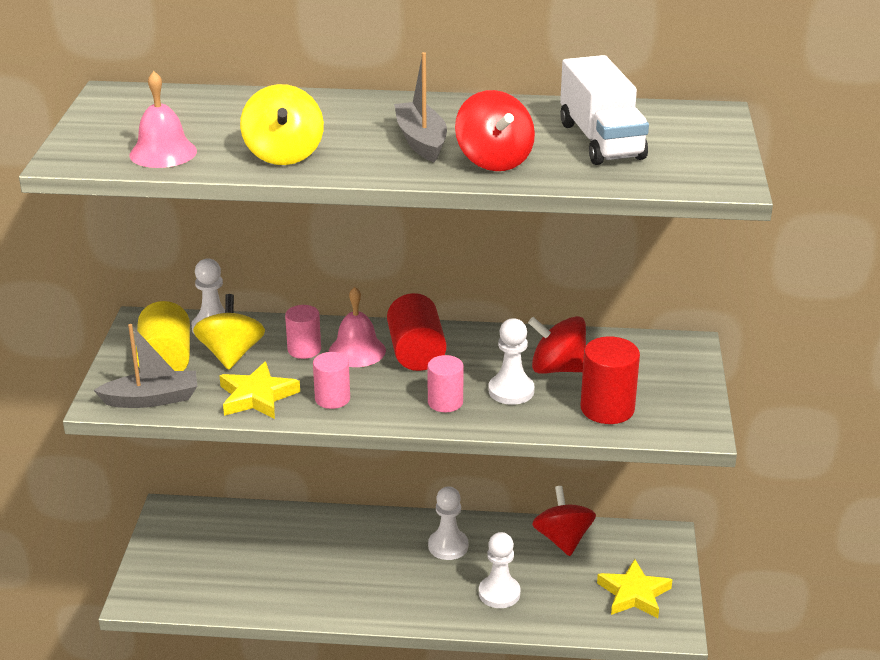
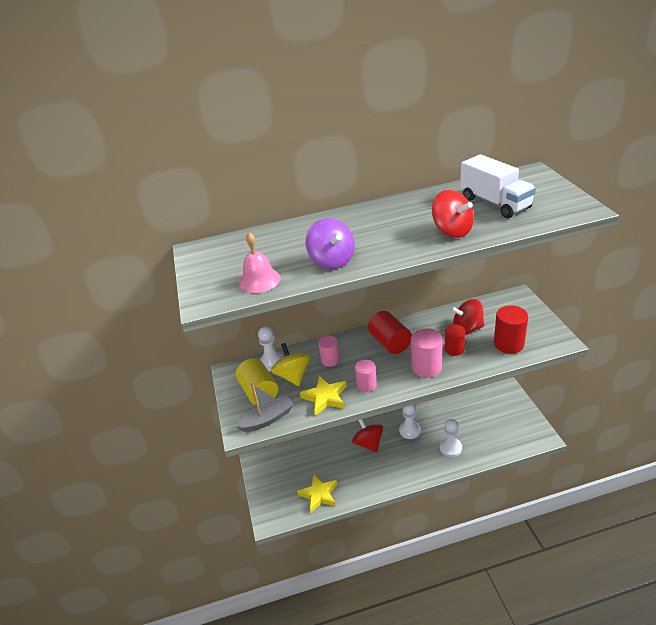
camera: 15 degrees left, 5 degrees up
yellow spinning top [240,84,324,165] -> purple spinning top [305,218,355,269]
pink bell [329,287,386,367] -> none
grey boat [394,52,447,162] -> none
pink cylinder [427,355,464,412] -> pink cylinder [411,328,443,378], size x1.52
white pawn [488,318,535,405] -> red cylinder [445,325,465,356]
red spinning top [532,486,596,556] -> red spinning top moved to [352,419,383,453]
yellow star [597,559,673,618] -> yellow star moved to [297,474,337,513]

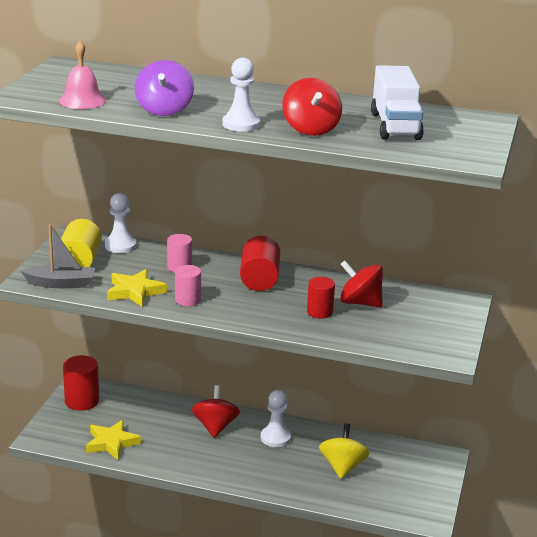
camera: 25 degrees right, 10 degrees down
yellow spinning top [271,343,310,386] -> yellow spinning top moved to [319,424,369,479]
pink cylinder [411,328,443,378] -> none
white pawn [440,419,462,457] -> white pawn moved to [222,58,260,132]
red cylinder [494,306,528,354] -> red cylinder moved to [63,355,99,411]

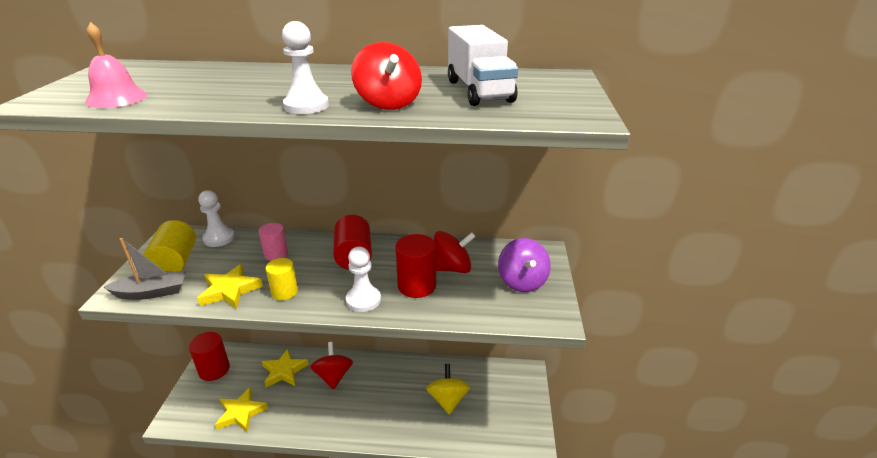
camera: 10 degrees left, 5 degrees up
purple spinning top [135,60,194,116] -> purple spinning top moved to [498,238,551,292]
pink cylinder [175,265,201,306] -> yellow cylinder [266,258,298,300]
white pawn [261,390,291,447] -> white pawn moved to [346,247,381,312]
red cylinder [307,277,335,319] -> red cylinder [395,234,436,298], size x1.52
red spinning top [340,260,383,307] -> red spinning top turned 150 degrees clockwise [434,231,476,273]
none -> yellow star [262,349,309,387]

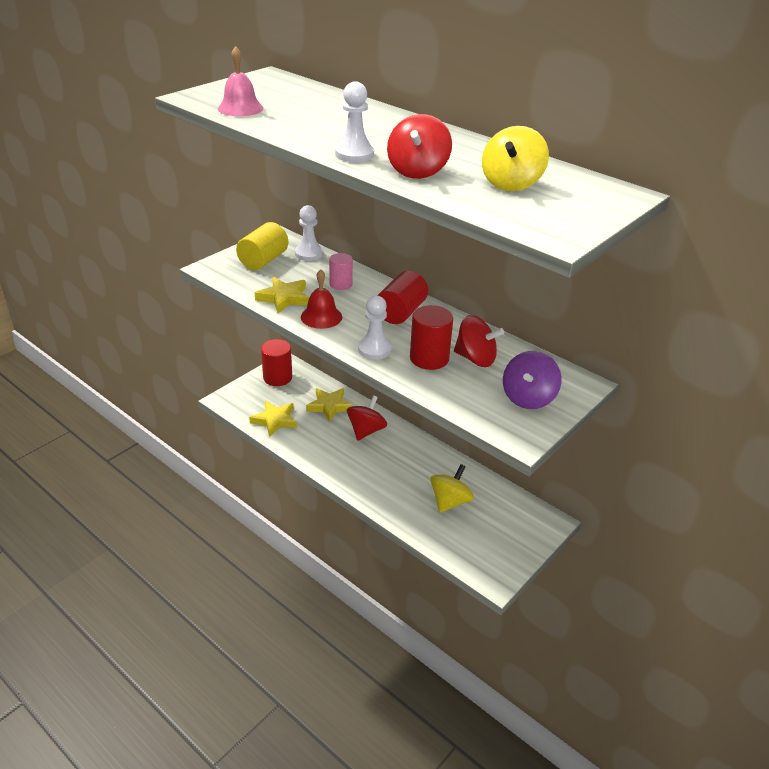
camera: 35 degrees right, 5 degrees up
grey boat [104,238,186,300] -> none
yellow cylinder [266,258,298,300] -> red bell [301,269,342,329]
white truck [448,25,518,106] -> yellow spinning top [482,126,549,191]

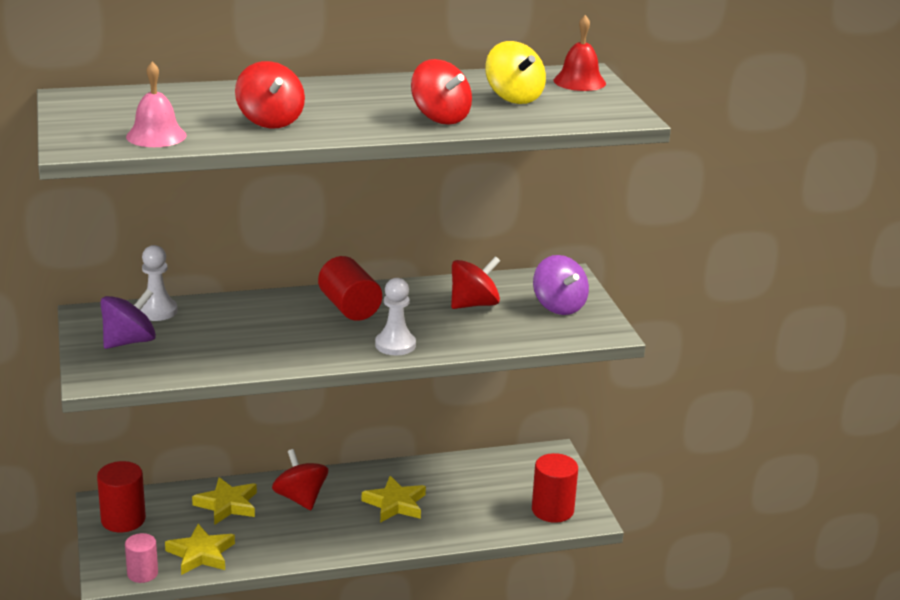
camera: 55 degrees left, 10 degrees down
yellow cylinder [236,222,288,270] -> purple spinning top [100,289,156,349]
yellow star [255,277,309,313] -> yellow star moved to [362,476,426,523]
red bell [301,269,342,329] -> red bell moved to [554,15,606,91]
pink cylinder [329,253,353,290] -> pink cylinder moved to [125,533,158,583]
white pawn [335,81,374,162] -> none
red cylinder [410,305,453,370] -> red cylinder moved to [532,453,578,523]
yellow spinning top [430,464,474,513] -> none
none -> red spinning top [235,61,305,128]

